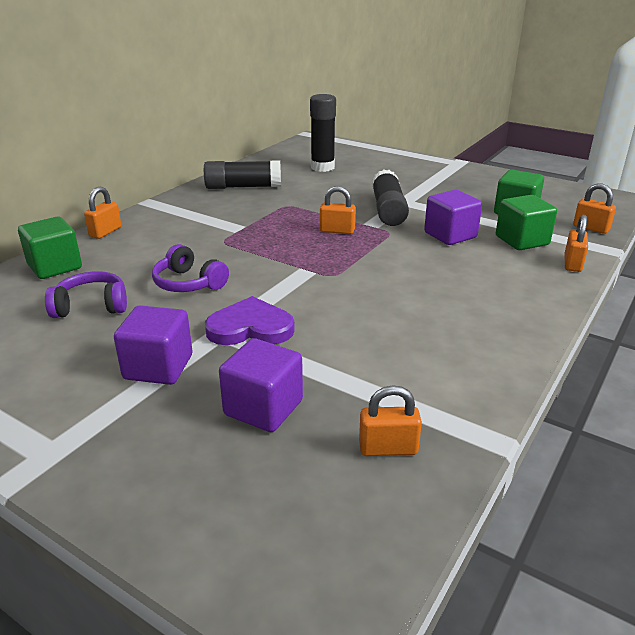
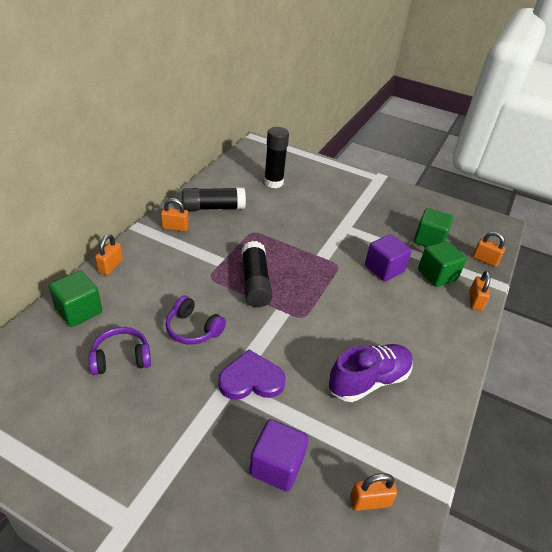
camera: 10 degrees left, 10 degrees up
purple cube [114,305,192,385] -> none
orange padlock [320,186,356,234] -> orange padlock moved to [161,198,189,231]
black glue stick [372,169,409,226] -> black glue stick moved to [241,241,273,307]
none -> purple shoe [329,344,413,402]

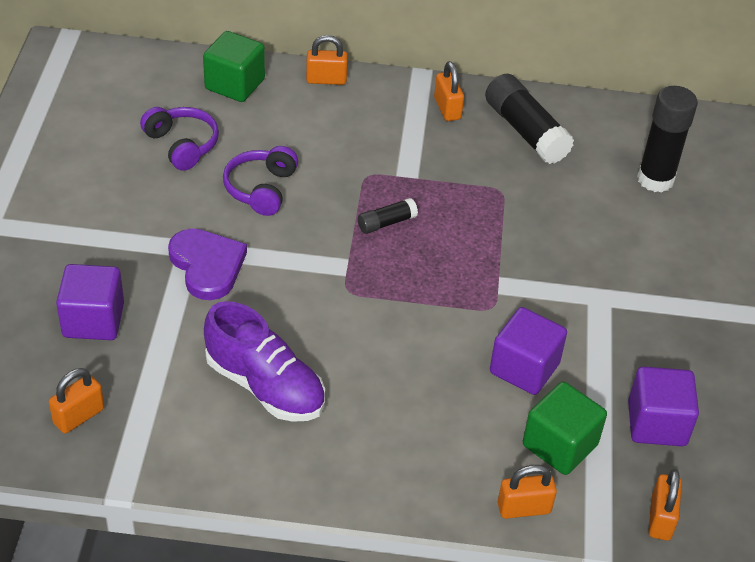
camera: 70 degrees right, 5 degrees up
black glue stick [241,241,273,307] -> black glue stick [358,198,418,234], size x0.52
orange padlock [350,473,397,511] -> orange padlock turned 75 degrees clockwise [49,368,104,434]
green cube [414,208,453,247] -> purple cube [628,366,699,446]

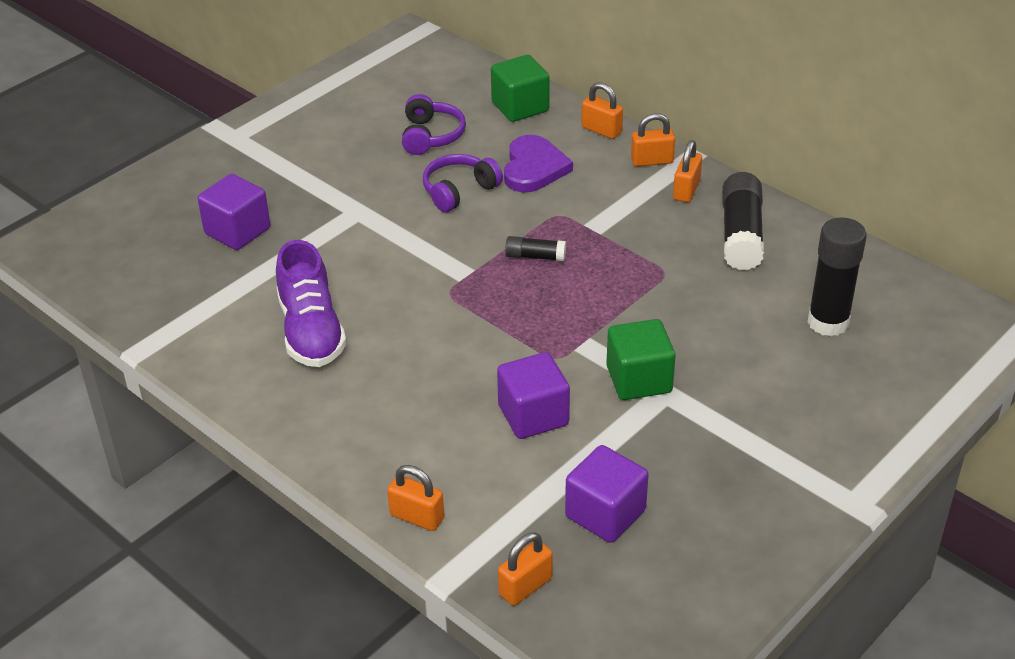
camera: 40 degrees right, 5 degrees down
orange padlock [49,368,104,434] -> orange padlock moved to [631,113,675,167]
purple heart [168,229,247,300] -> purple heart moved to [504,135,573,192]
green cube [523,381,607,475] -> green cube moved to [606,319,676,400]

